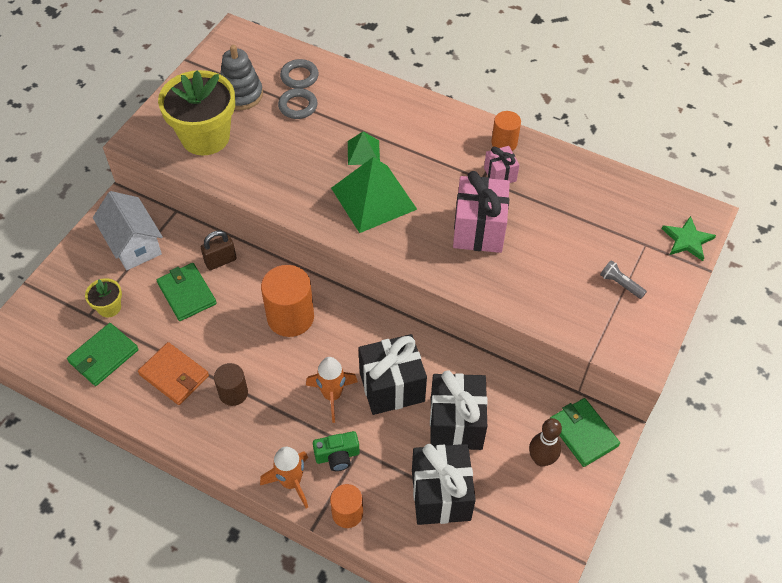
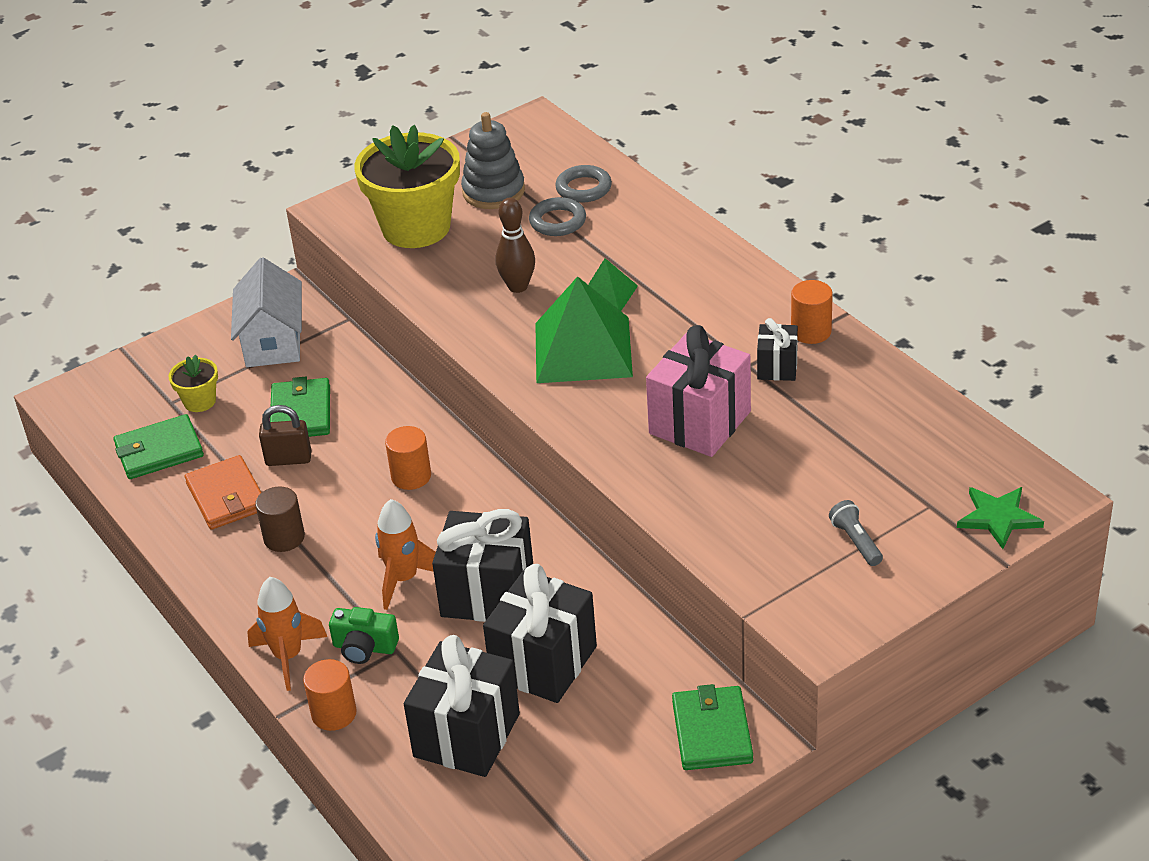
camera: 30 degrees right, 15 degrees down
brown padlock [201,231,237,270] -> brown padlock moved to [259,405,312,466]
orange cylinder [261,265,314,337] -> orange cylinder [385,426,431,490], size x0.59
pink gift [484,146,519,183] -> black gift [757,318,798,381]
brown bowling pin [529,418,562,467] -> brown bowling pin moved to [496,198,535,293]

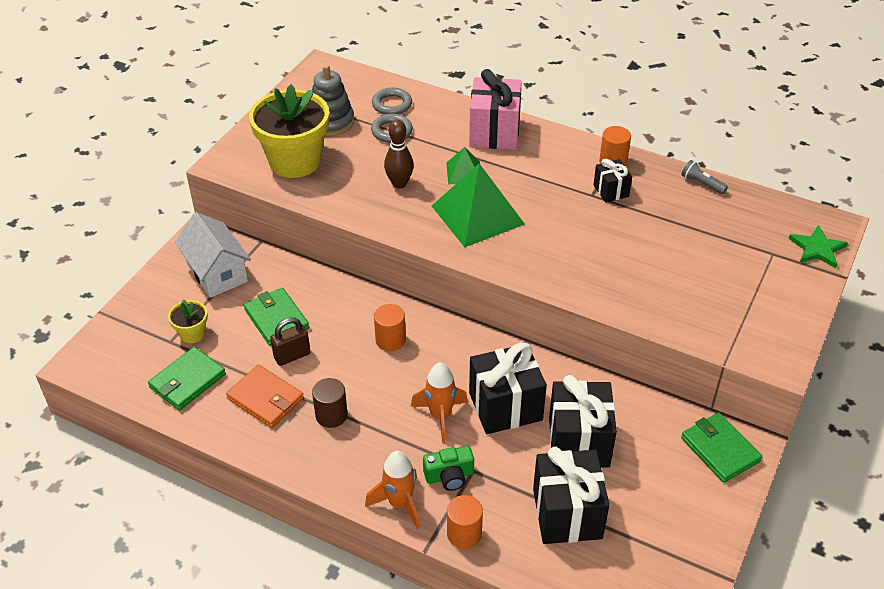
camera: 30 degrees left, 5 degrees up
pink gift [646,325,751,457] -> pink gift moved to [469,69,522,150]
grey flashlight [829,500,883,566] -> grey flashlight moved to [681,160,728,194]

